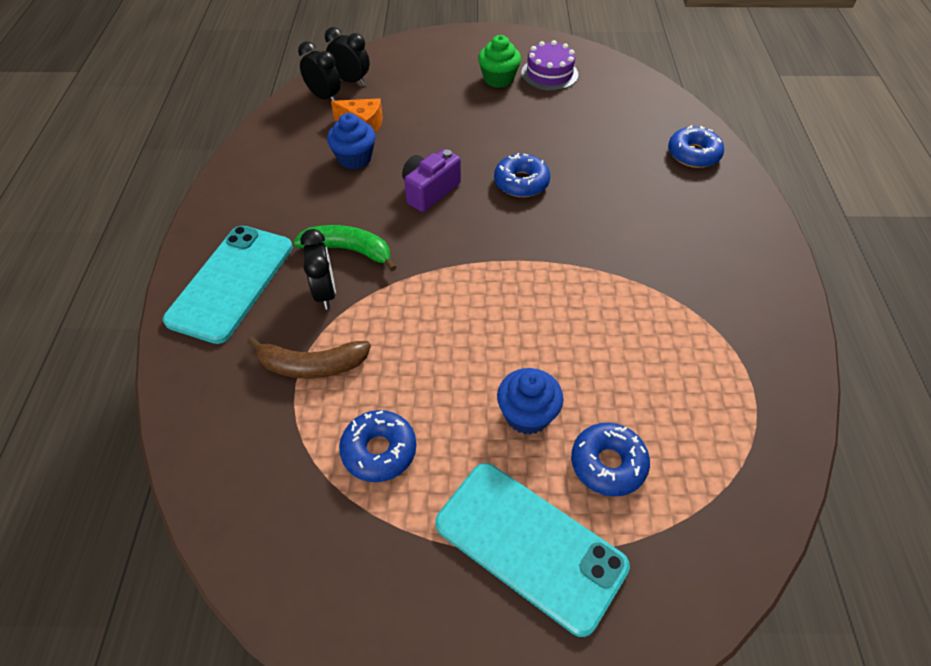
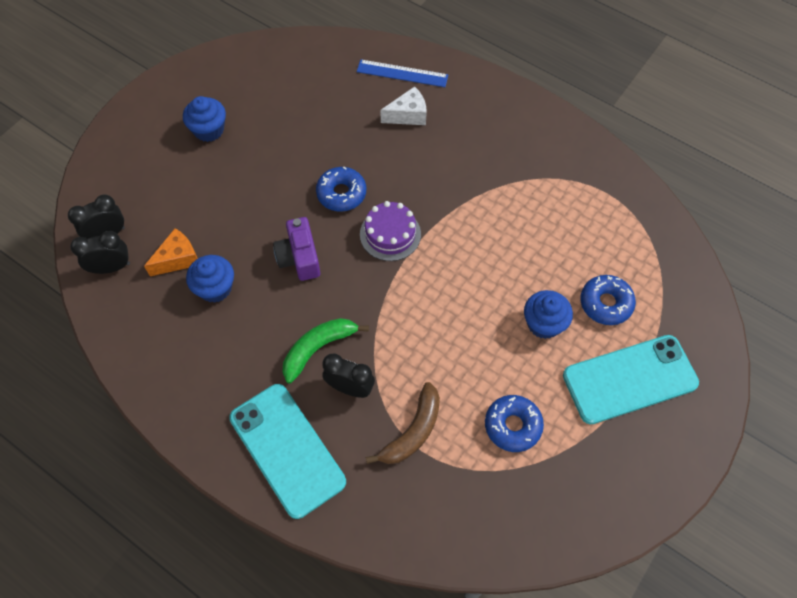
camera: 55 degrees left, 10 degrees up
green cupcake [478,35,521,88] -> blue cupcake [183,96,226,142]
purple cake [521,40,578,91] -> purple cake moved to [360,201,421,261]
blue donut [668,125,724,168] -> blue ruler [357,59,448,87]
none -> white cheese [380,86,427,125]

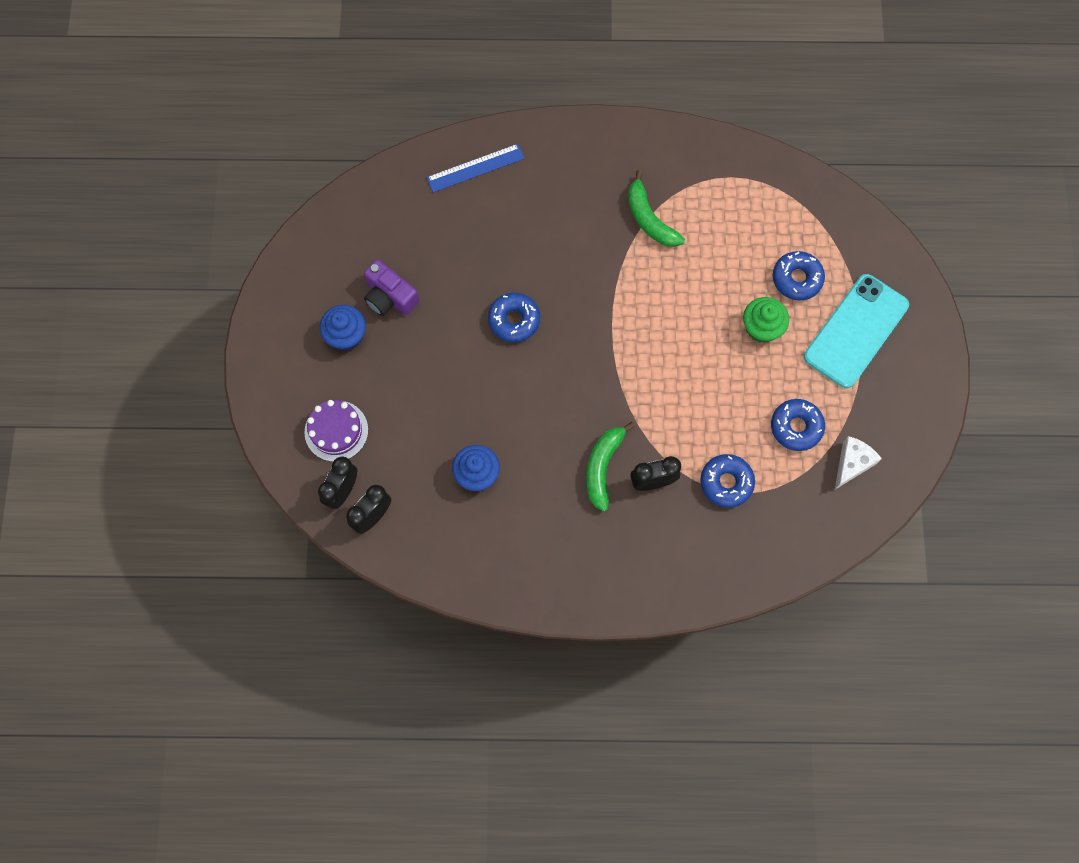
camera: 35 degrees left, 10 degrees up
orange cheese [144,228,198,276] -> none
turquoise phone [229,384,346,519] -> none
purple camera [273,217,320,281] -> purple camera moved to [364,259,419,316]
purple cake [360,201,421,261] -> purple cake moved to [304,400,368,462]
brown banana [366,382,440,464] -> blue donut [700,454,755,508]
white cheese [380,86,427,125] -> white cheese moved to [835,436,882,490]
blue cupcake [524,290,573,339] -> green cupcake [743,297,789,343]
none -> green banana [628,170,685,247]

